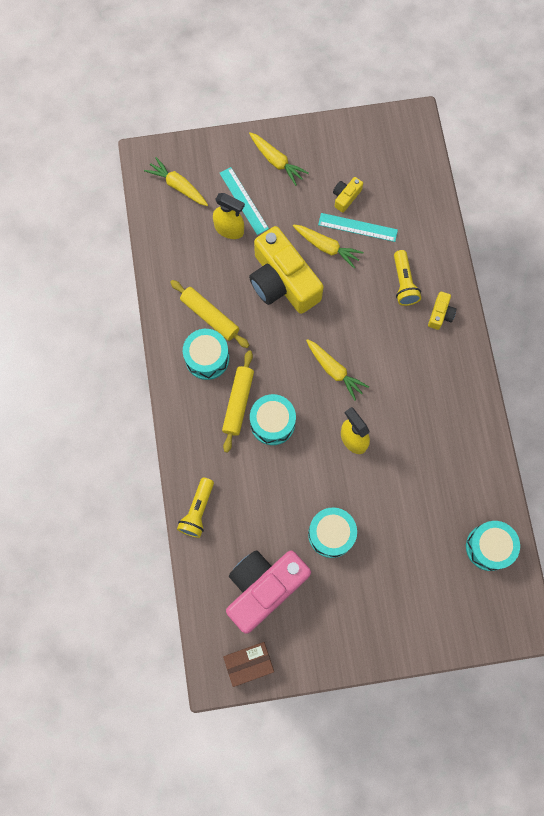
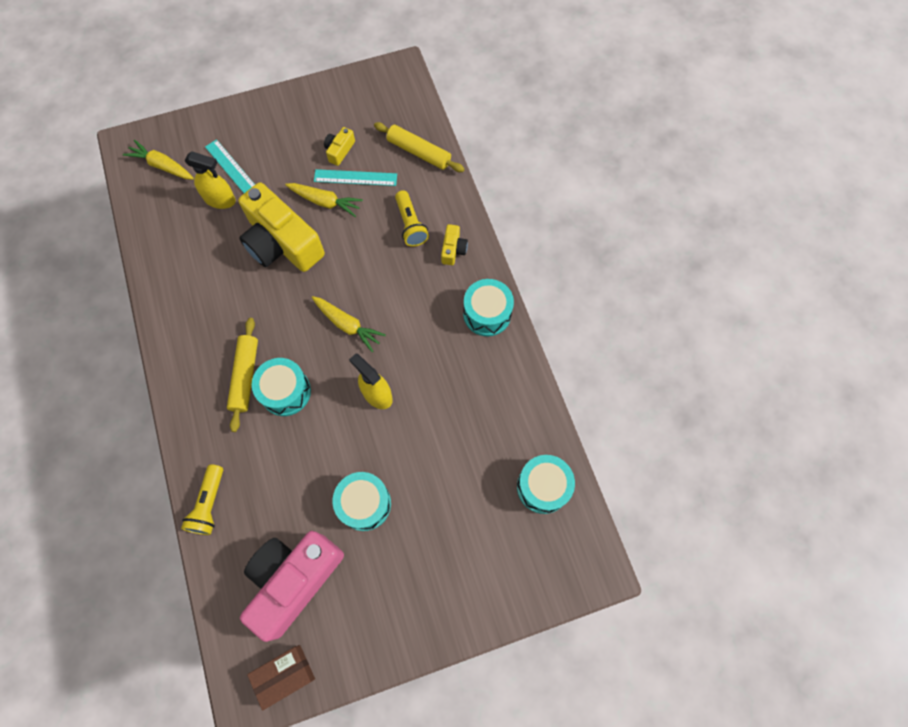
camera: 10 degrees left, 5 degrees down
yellow rolling pin [170,280,249,348] -> yellow rolling pin moved to [374,122,465,172]
turquoise drum [183,329,229,380] -> turquoise drum moved to [463,279,514,336]
yellow carrot [249,132,309,186] -> none

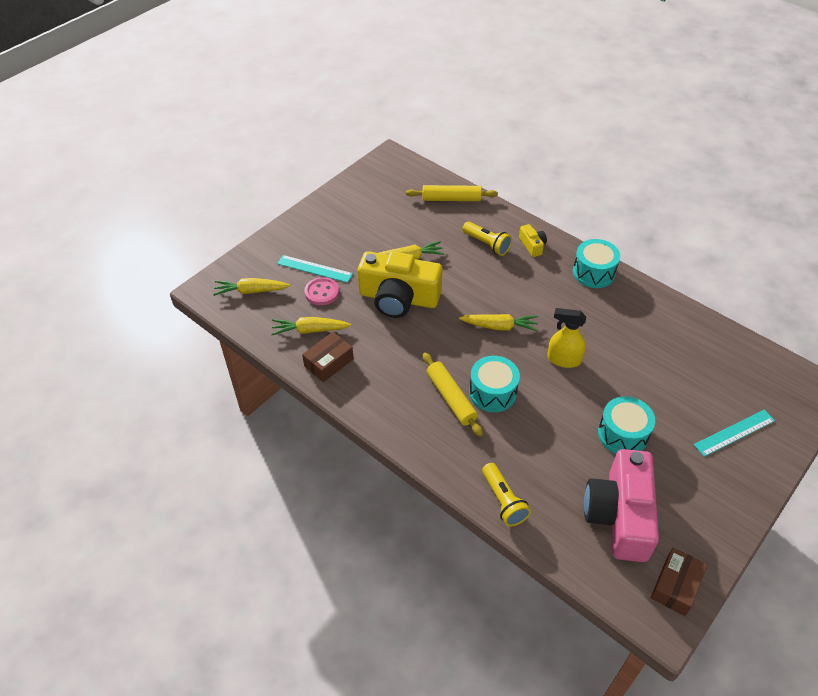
camera: 30 degrees left, 20 degrees down
yellow spray bottle [185,151,236,209] -> pink button [305,277,339,305]
turquoise ruler [314,169,397,186] -> turquoise ruler moved to [694,410,775,457]
yellow camera [324,127,355,166] -> none
turquoise drum [517,455,575,514] -> none
none -> yellow carrot [271,317,351,335]
none -> brown box [302,332,354,382]

